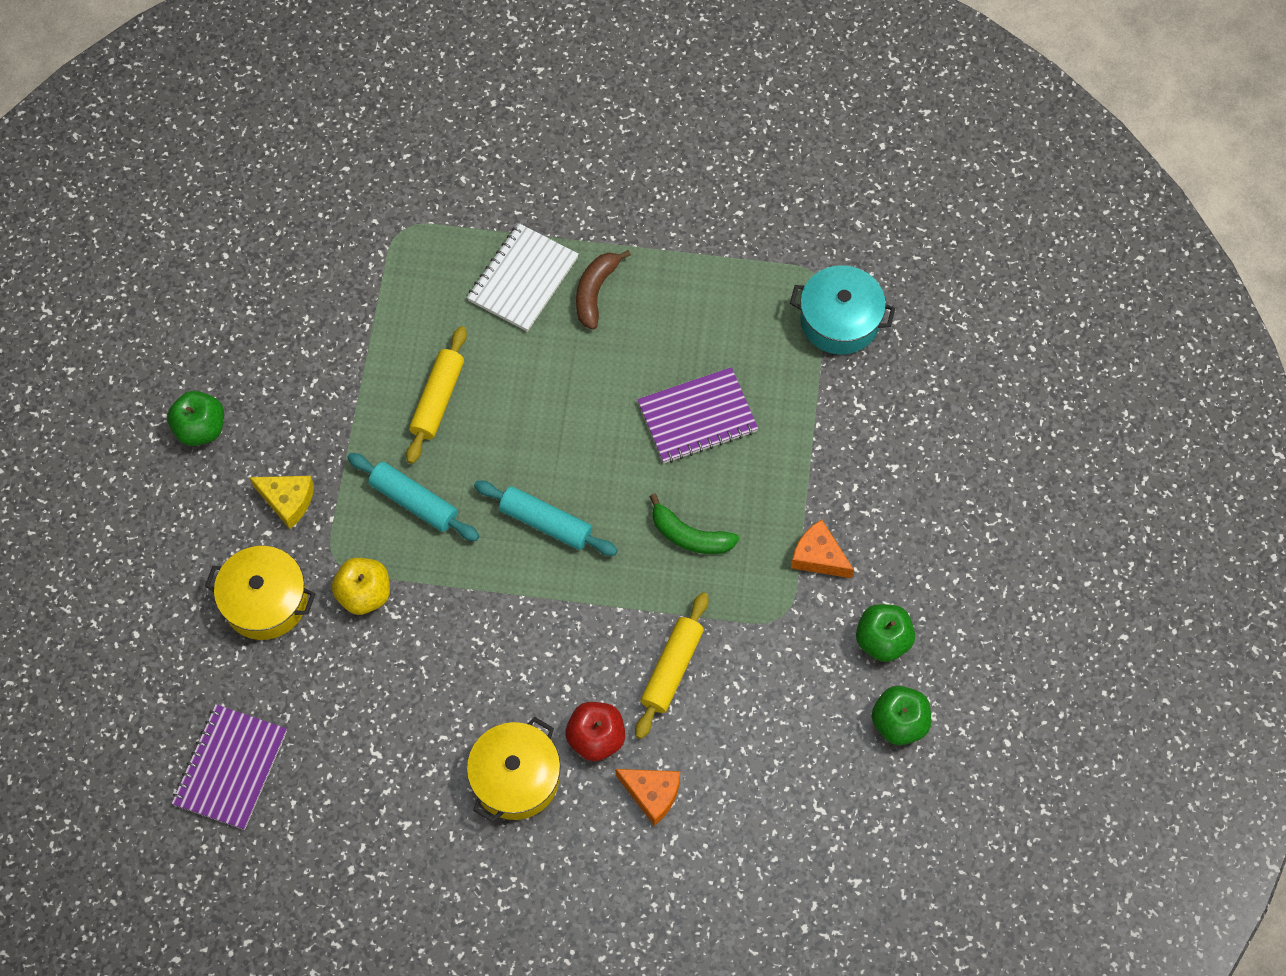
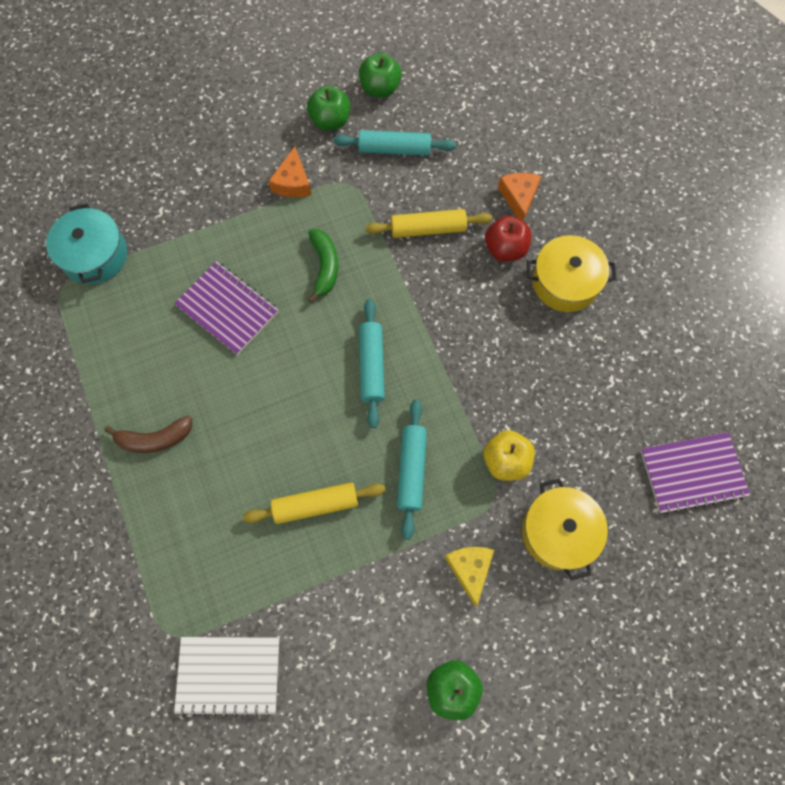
camera: 120 degrees left, 5 degrees up
white notebook [467,223,579,332] -> white notebook moved to [174,637,279,717]
none -> turquoise rolling pin [333,130,456,156]

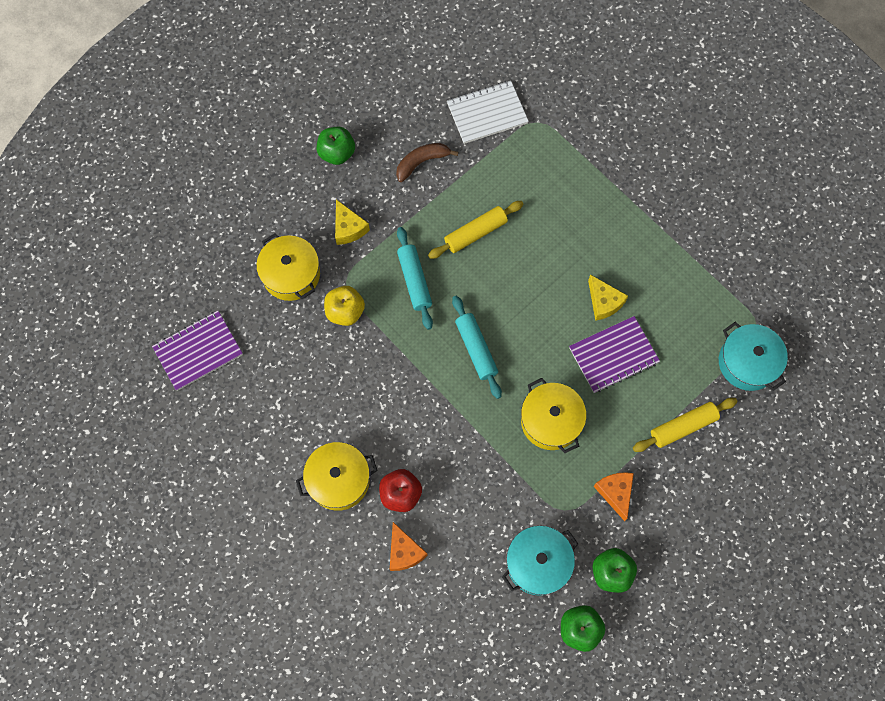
camera: 160 degrees right, 0 degrees up
brown banana [104,415,192,453] -> brown banana moved to [396,143,458,182]
purple notebook [174,261,278,355] -> purple notebook turned 45 degrees counterclockwise [569,316,660,393]
green banana [308,229,338,303] -> yellow pot [521,378,586,453]
turquoise rolling pin [333,130,456,156] -> turquoise pot [502,526,578,596]
yellow rolling pin [365,209,492,238] -> yellow rolling pin moved to [633,398,738,452]
none -> yellow cheese [588,274,628,321]

